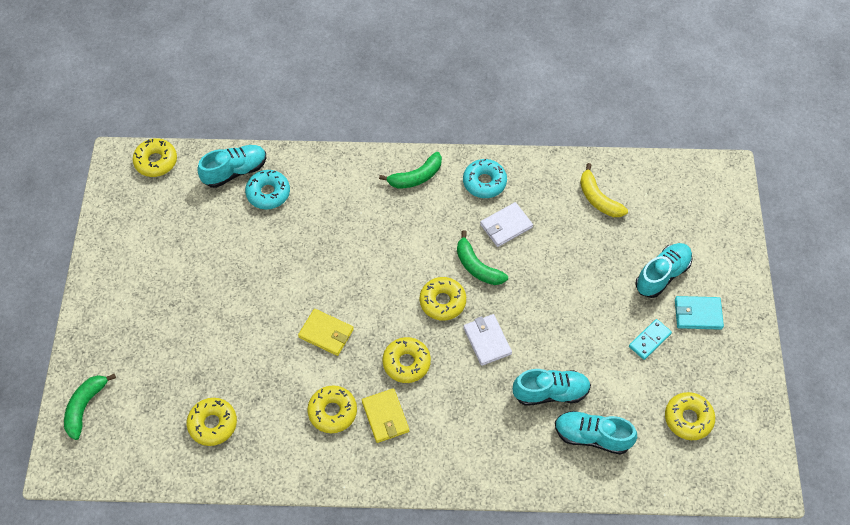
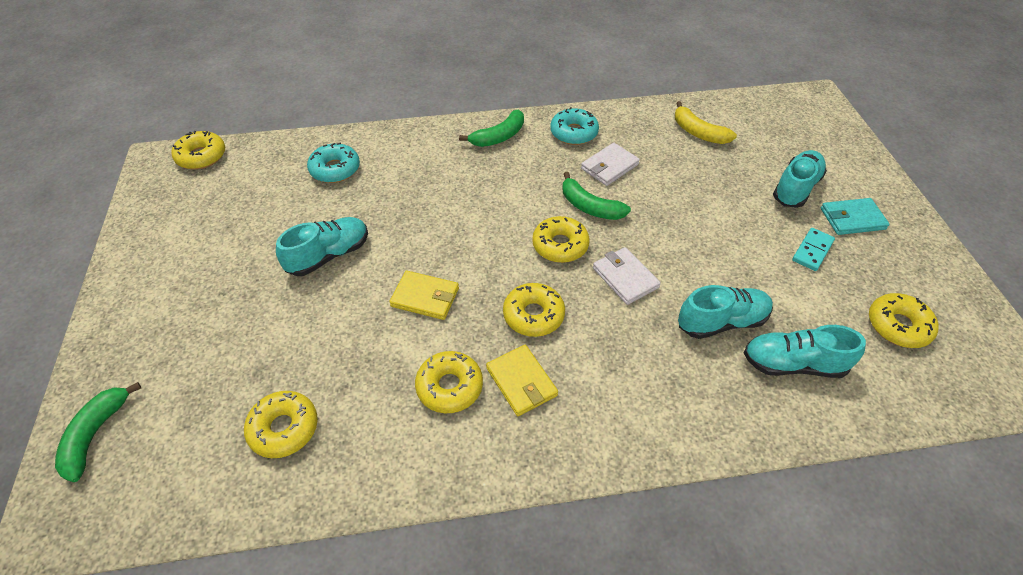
camera: 10 degrees left, 10 degrees down
turquoise shoe [197,145,266,188] -> turquoise shoe moved to [276,217,368,276]

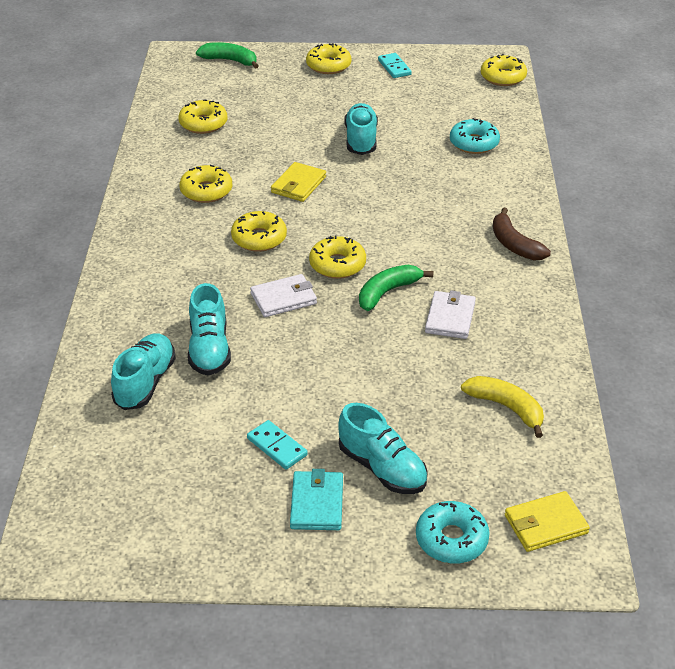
camera: 100 degrees right, 10 degrees down
turquoise shoe [276,217,368,276] -> turquoise shoe turned 150 degrees counterclockwise [344,103,378,155]
green banana [459,110,524,147] -> brown banana [493,208,551,260]
yellow wallet [486,345,558,416] -> yellow wallet moved to [505,491,590,552]
turquoise donut [550,107,599,145] -> turquoise donut moved to [416,501,490,564]
white wallet [581,143,640,186] -> white wallet turned 45 degrees clockwise [425,291,476,339]
yellow banana [675,101,737,144] -> yellow banana turned 75 degrees clockwise [461,376,544,438]
yellow donut [869,293,939,348] -> yellow donut moved to [306,43,352,74]
none -> turquoise domino [378,53,412,78]

